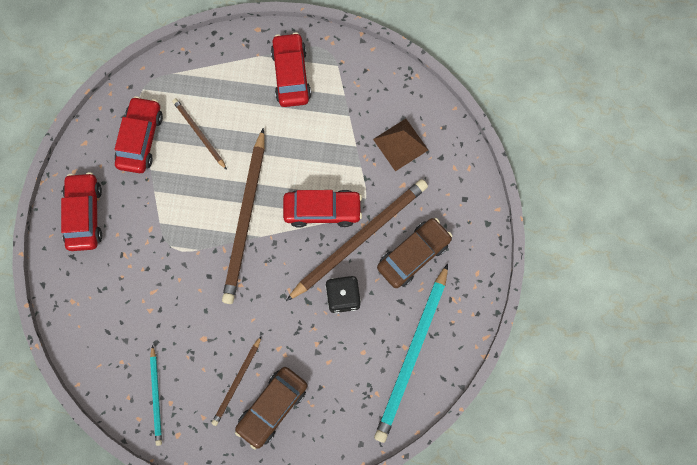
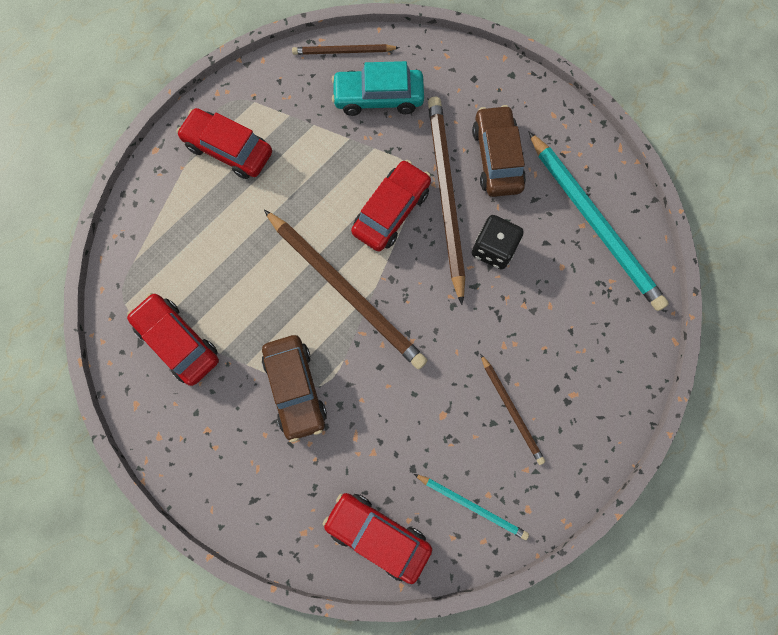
camera: 55 degrees left, 0 degrees up
red car [61,172,102,251] -> red car moved to [323,493,432,584]
brown pencil [172,98,227,170] -> brown pencil moved to [292,44,399,55]
brown car [235,367,307,450] -> brown car moved to [262,335,327,442]
brown pyramid [373,119,428,171] -> turquoise car [332,61,424,116]

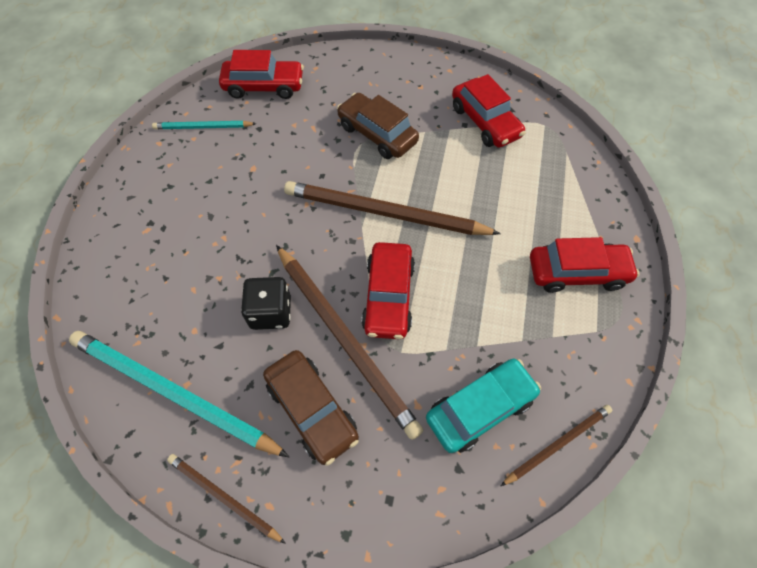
camera: 150 degrees right, 15 degrees down
red car [127,293,219,386] -> red car turned 45 degrees clockwise [452,74,526,148]
brown pencil [480,353,545,465] -> brown pencil moved to [167,454,286,544]

